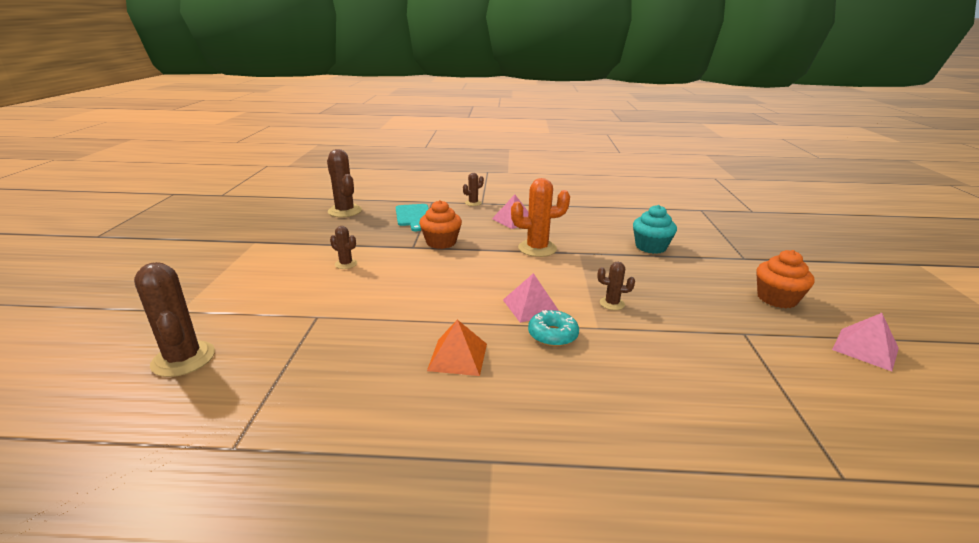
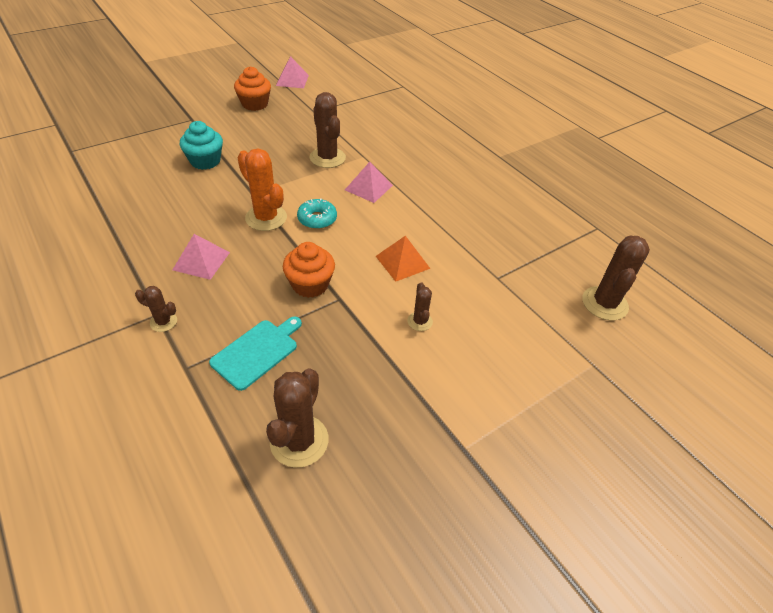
camera: 130 degrees left, 20 degrees up
orange pyramid [427,319,487,376] -> orange pyramid moved to [376,236,430,282]
turquoise donut [528,310,579,347] -> turquoise donut moved to [297,198,337,229]
brown cactus [597,262,635,310] -> brown cactus [309,92,346,168], size x1.89

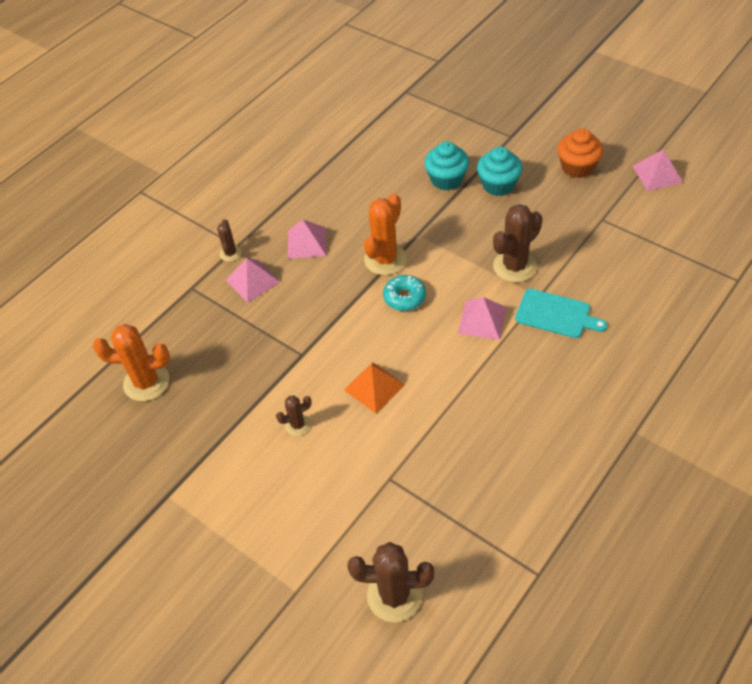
camera: 80 degrees right, 5 degrees up
turquoise cutting board [209,317,302,391] -> turquoise cutting board moved to [515,289,607,338]
brown cactus [266,368,328,468] -> orange cactus [93,324,170,401]
orange cupcake [283,242,335,298] -> none
none -> pink pyramid [226,258,280,303]
none -> turquoise cupcake [477,147,522,196]

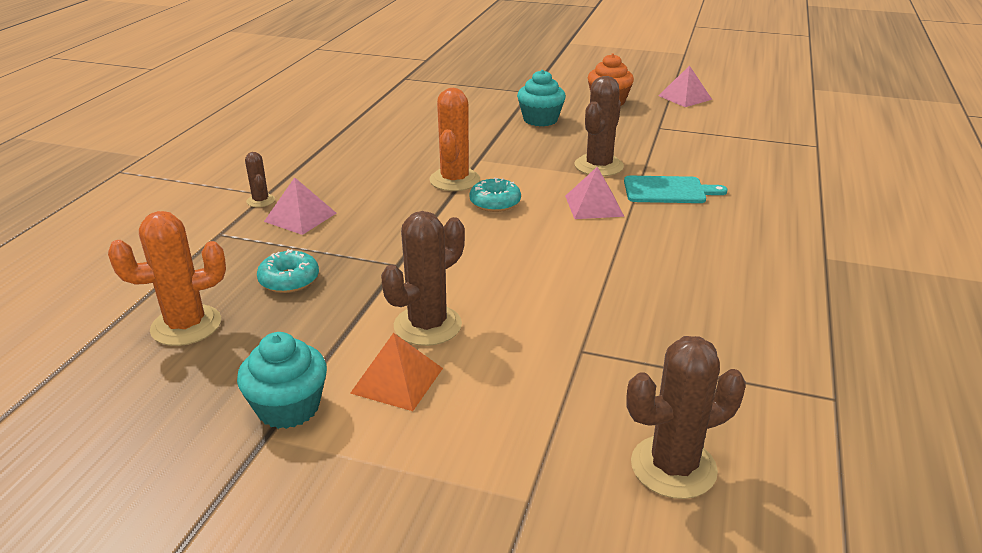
camera: 25 degrees left, 20 degrees down
brown cactus [276,396,312,436] -> brown cactus [381,211,465,346], size x1.89
pink pyramid [288,219,327,259] -> none
orange pyramid [344,362,405,413] -> orange pyramid moved to [350,333,443,411]
turquoise cupcake [424,141,469,190] -> turquoise cupcake moved to [237,332,327,429]
none -> turquoise donut [257,249,319,293]

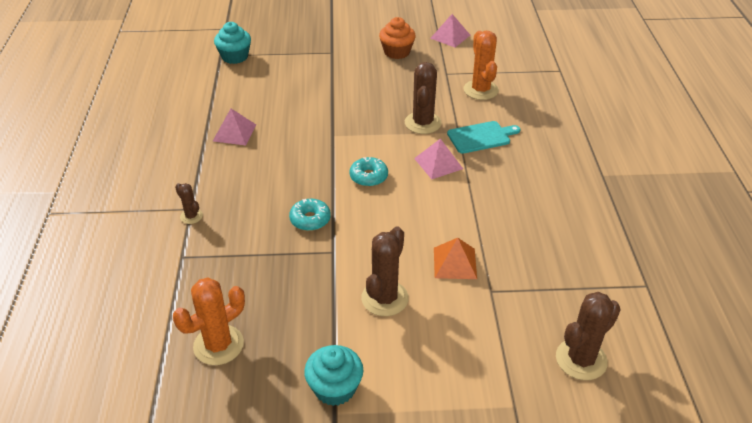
camera: 20 degrees left, 10 degrees up
turquoise donut [257,249,319,293] -> turquoise donut moved to [289,199,331,231]
pink pyramid [264,177,336,235] -> pink pyramid moved to [213,109,256,145]
orange pyramid [350,333,443,411] -> orange pyramid moved to [434,238,477,279]
orange cactus [429,88,480,191] -> orange cactus moved to [464,31,499,100]
turquoise cupcake [517,70,566,126] -> turquoise cupcake moved to [214,22,251,64]

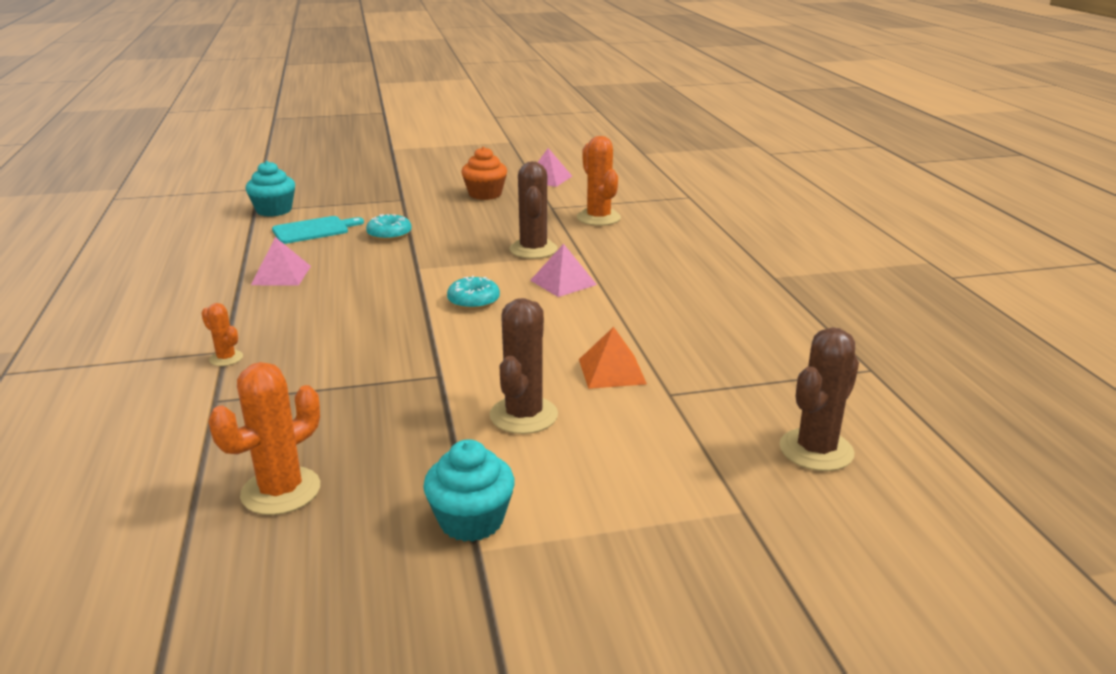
camera: 10 degrees left, 15 degrees down
brown cactus [175,183,203,224] -> orange cactus [201,303,243,366]
turquoise donut [289,199,331,231] -> turquoise donut moved to [366,214,412,241]
turquoise cutting board [447,121,521,154] -> turquoise cutting board moved to [272,216,364,244]

